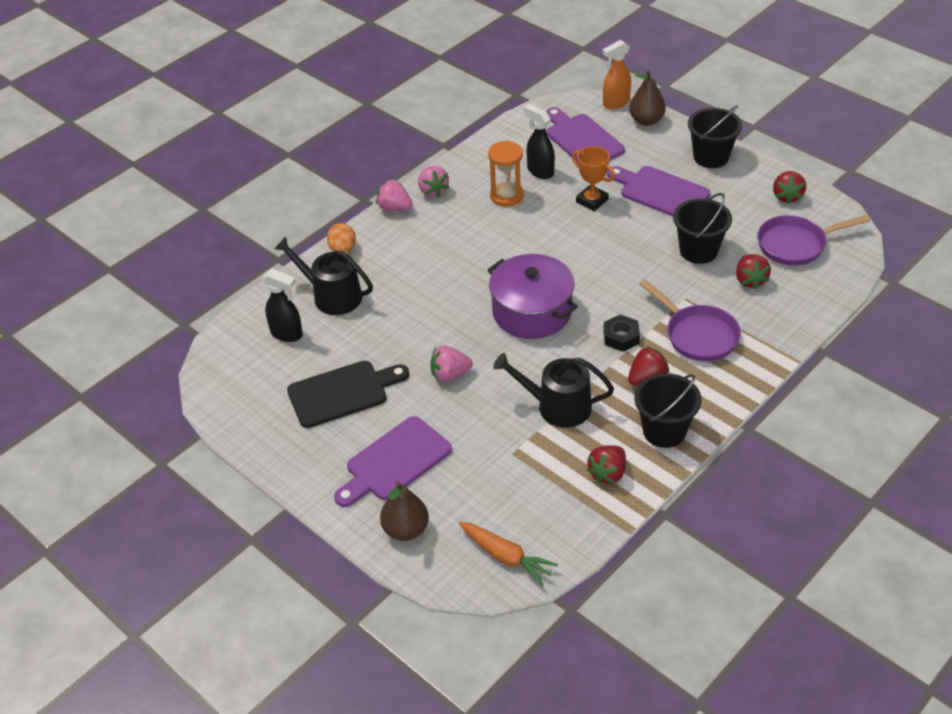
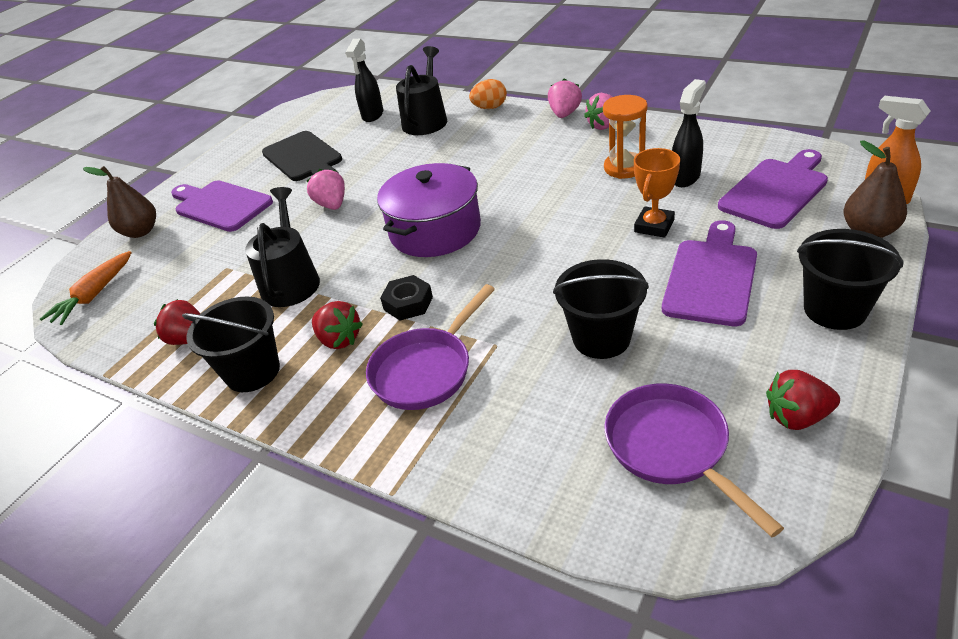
camera: 80 degrees right, 5 degrees down
red strawberry [736,254,771,289] -> none

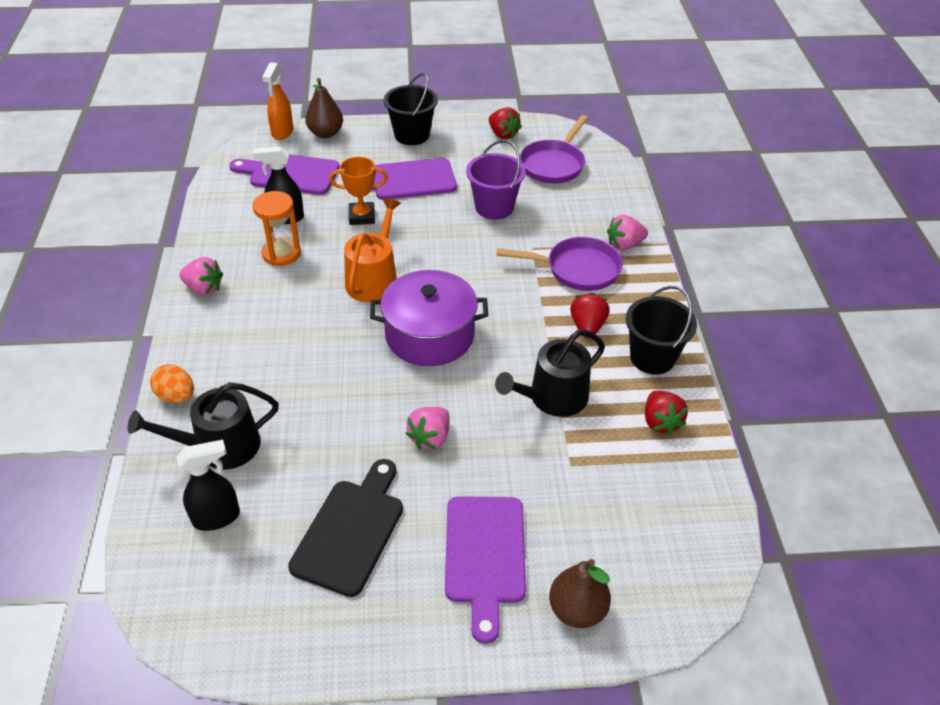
camera: 130 degrees left, 5 degrees up
orange carrot [40,251,132,325] -> none
black nut [380,275,433,321] -> none
pink strawberry [548,78,582,118] -> pink strawberry moved to [607,215,648,251]
black bucket [553,259,649,359] -> purple bucket [466,140,526,220]
none -> orange watering can [344,198,401,302]

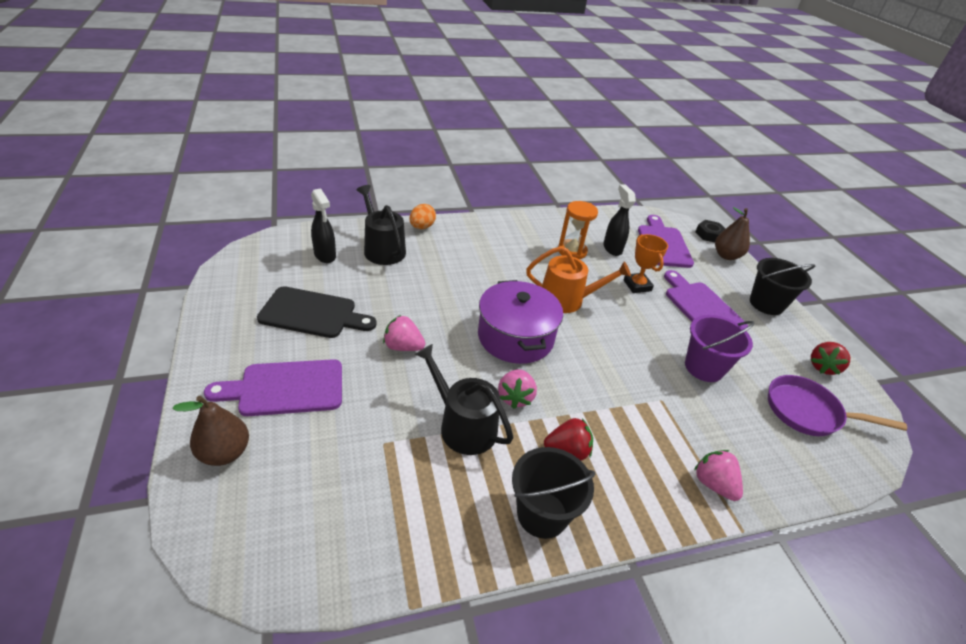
camera: 75 degrees right, 5 degrees down
pink strawberry [179,257,223,295] -> pink strawberry moved to [498,369,537,409]
orange spray bottle [262,62,293,140] -> black nut [695,220,725,242]
purple pan [496,237,623,291] -> none
red strawberry [645,391,688,435] -> none

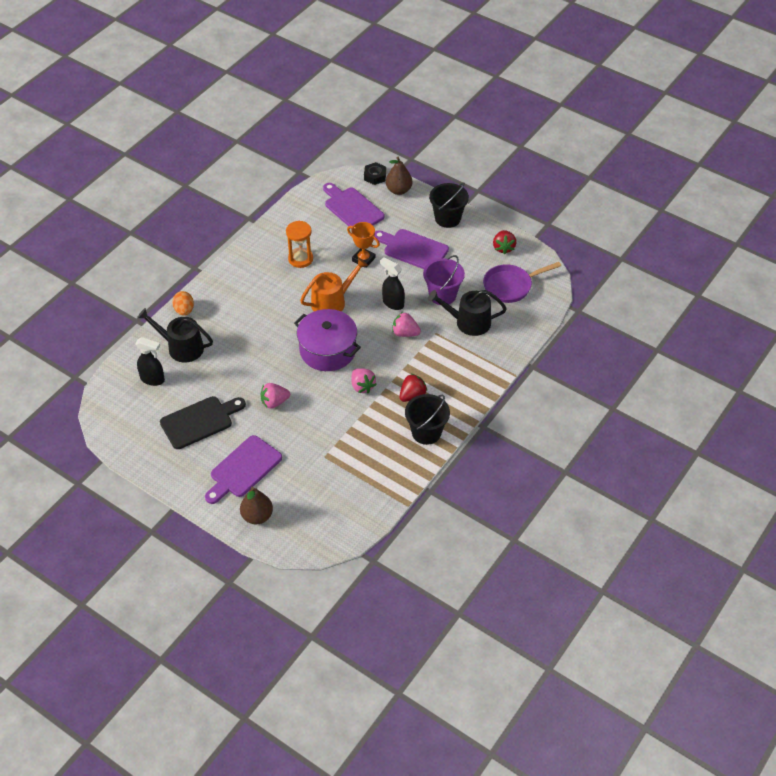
camera: 35 degrees left, 10 degrees up
black watering can [415,344,513,455] -> black watering can moved to [428,290,507,336]
black spray bottle [603,185,636,256] -> black spray bottle moved to [380,257,405,310]
pink strawberry [694,450,743,501] -> pink strawberry moved to [392,312,421,337]

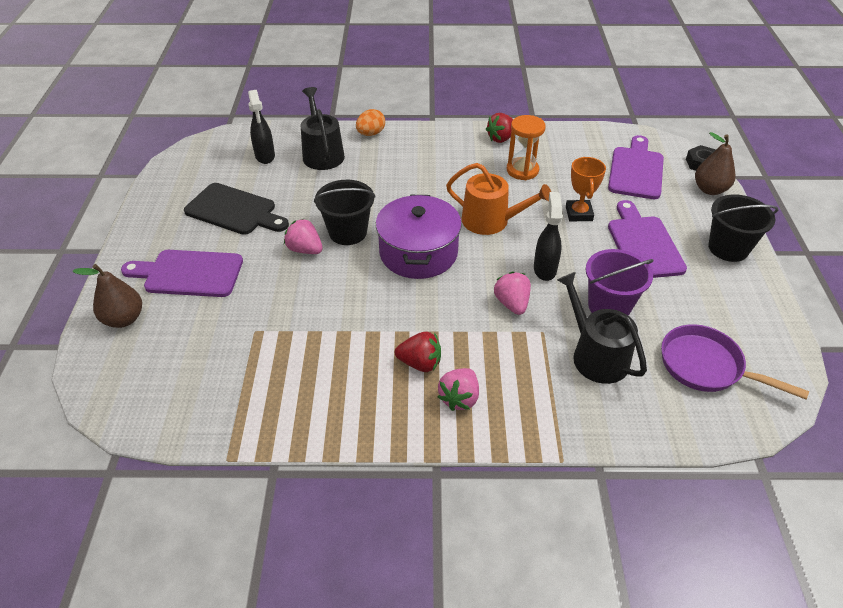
camera: 55 degrees right, 5 degrees down
pink strawberry [351,368,377,393] -> pink strawberry moved to [438,368,479,411]
black bucket [405,394,450,445] -> black bucket moved to [314,180,375,245]
red strawberry [493,230,516,255] -> red strawberry moved to [486,113,513,143]

